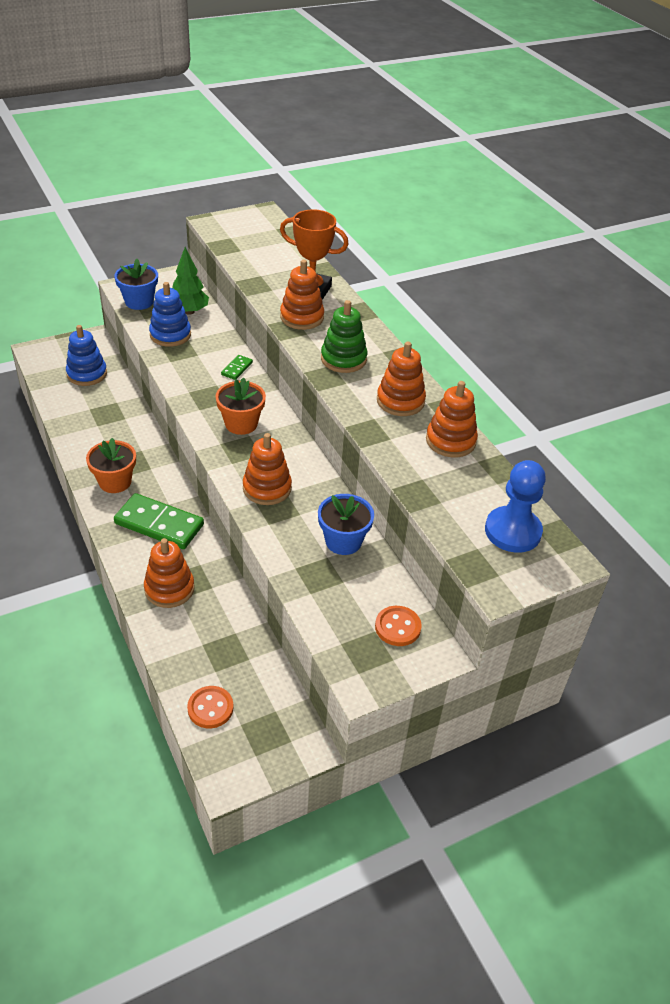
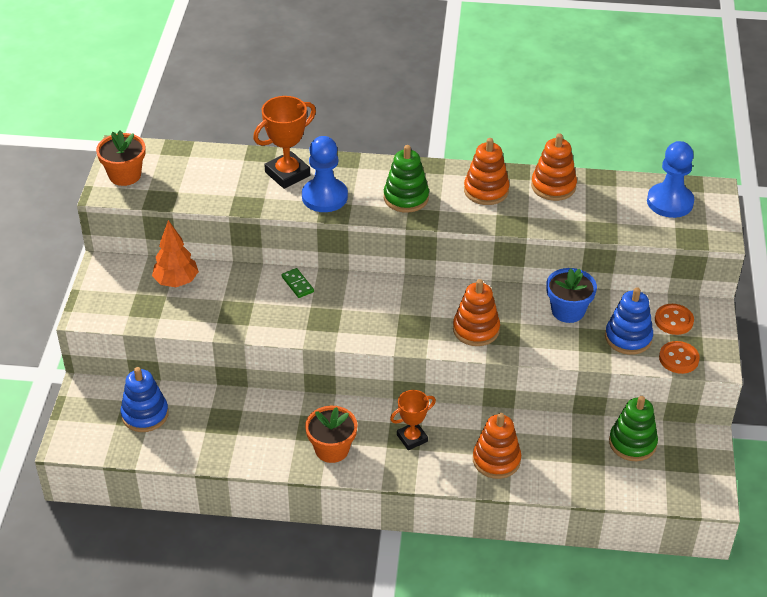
camera: 55 degrees left, 0 degrees up
blue flower pot [114,259,158,310] -> none
green domino [114,493,204,549] -> orange trophy [390,390,436,450]
blue stacking toy [149,282,191,347] -> blue stacking toy moved to [605,287,653,355]
green tree [172,247,209,315] -> orange tree [152,220,199,287]
orange button [187,686,234,728] -> orange button moved to [659,341,700,374]
orange flower pot [215,378,266,435] -> orange flower pot moved to [96,130,146,186]
orange stacking toy [280,260,324,330] -> blue pawn [302,136,348,212]
none -> green stacking toy [609,396,658,461]

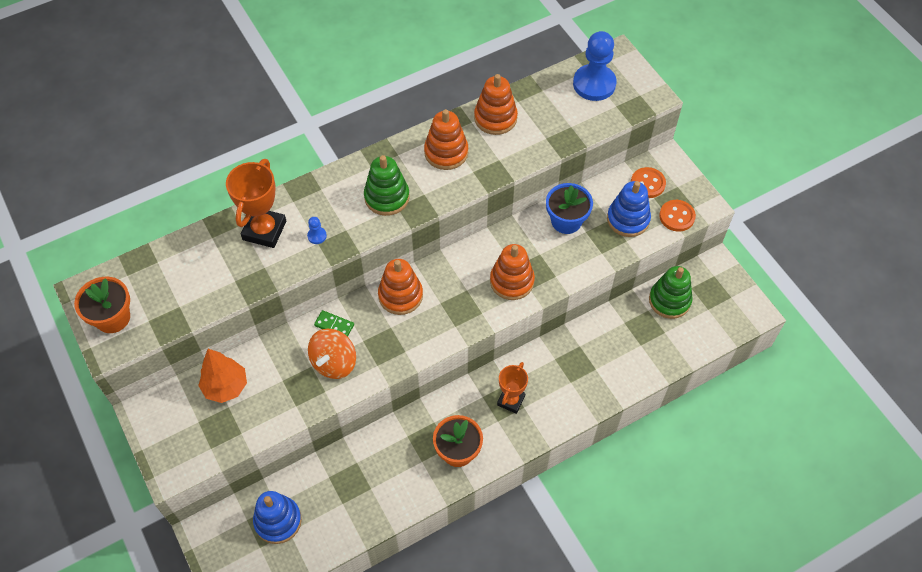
camera: 35 degrees left, 15 degrees up
blue pawn [302,136,348,212] -> blue pawn [307,217,327,244], size x0.41
orange stacking toy [473,413,521,479] -> orange stacking toy moved to [378,259,423,315]
none -> orange spinning top [308,329,356,379]

